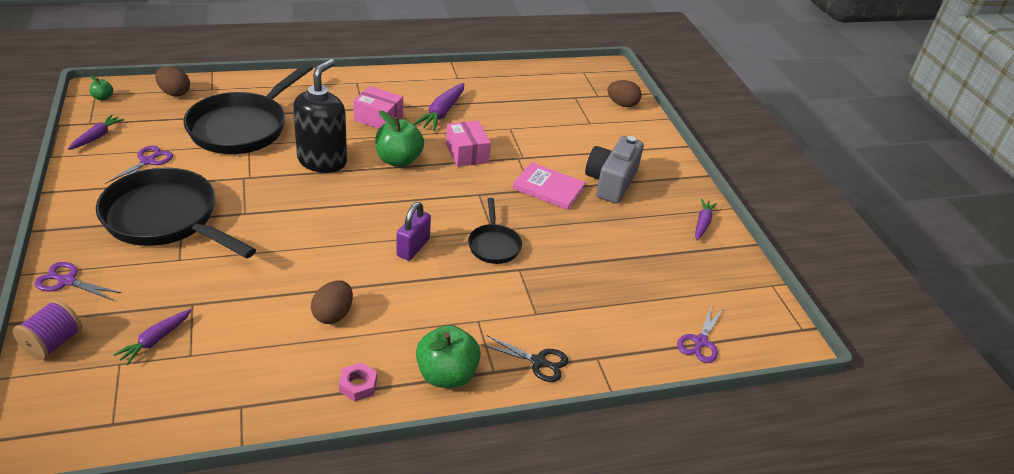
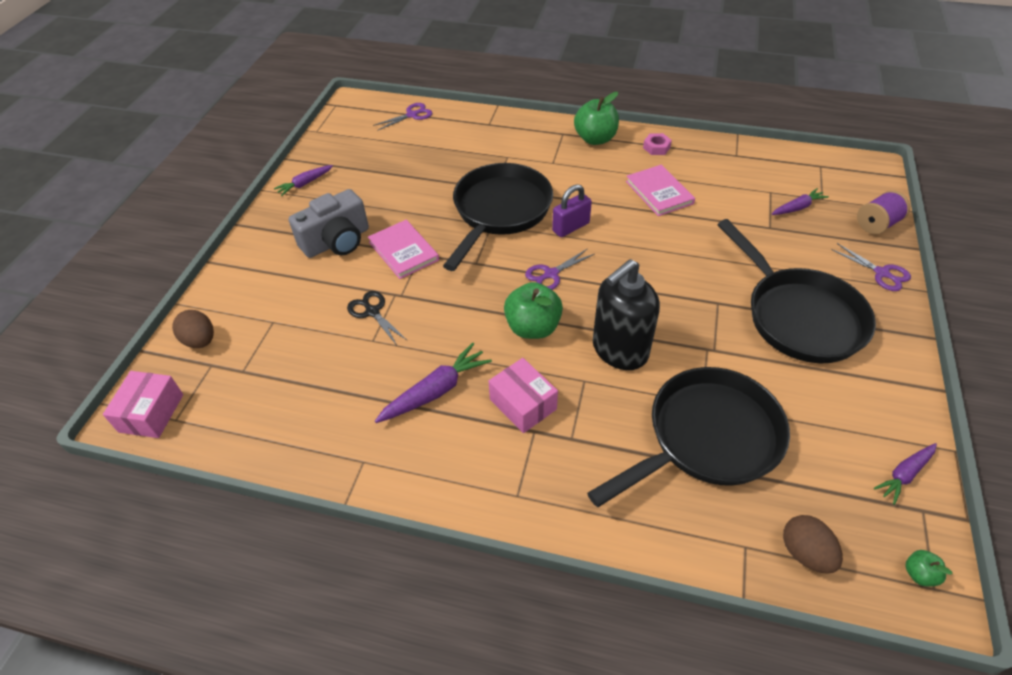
camera: 145 degrees left, 10 degrees up
purple scissors [105,145,173,184] -> purple scissors moved to [525,248,595,290]
brown egg [311,280,353,324] -> pink book [626,165,695,216]
pink box [446,121,491,167] -> pink box moved to [103,371,183,438]
black pan [468,198,522,264] -> black pan [443,163,553,271], size x2.02
black scissors [483,335,568,382] -> black scissors moved to [347,291,408,345]

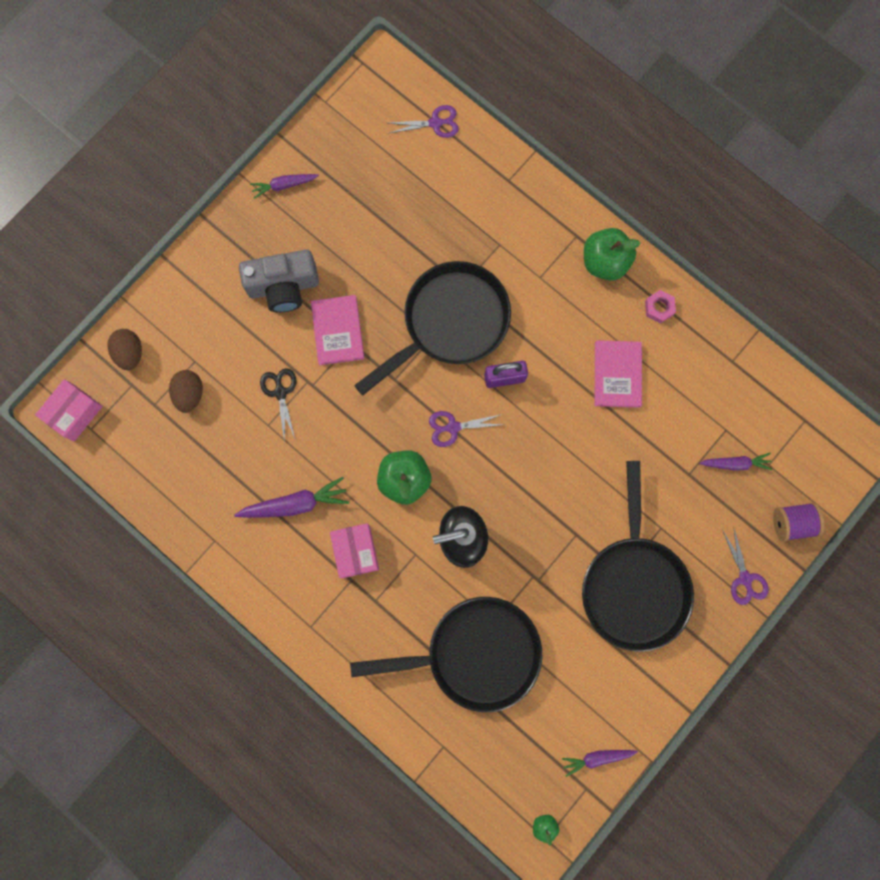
camera: 25 degrees right, 30 degrees up
brown egg [783,515,843,574] -> brown egg moved to [169,370,203,413]

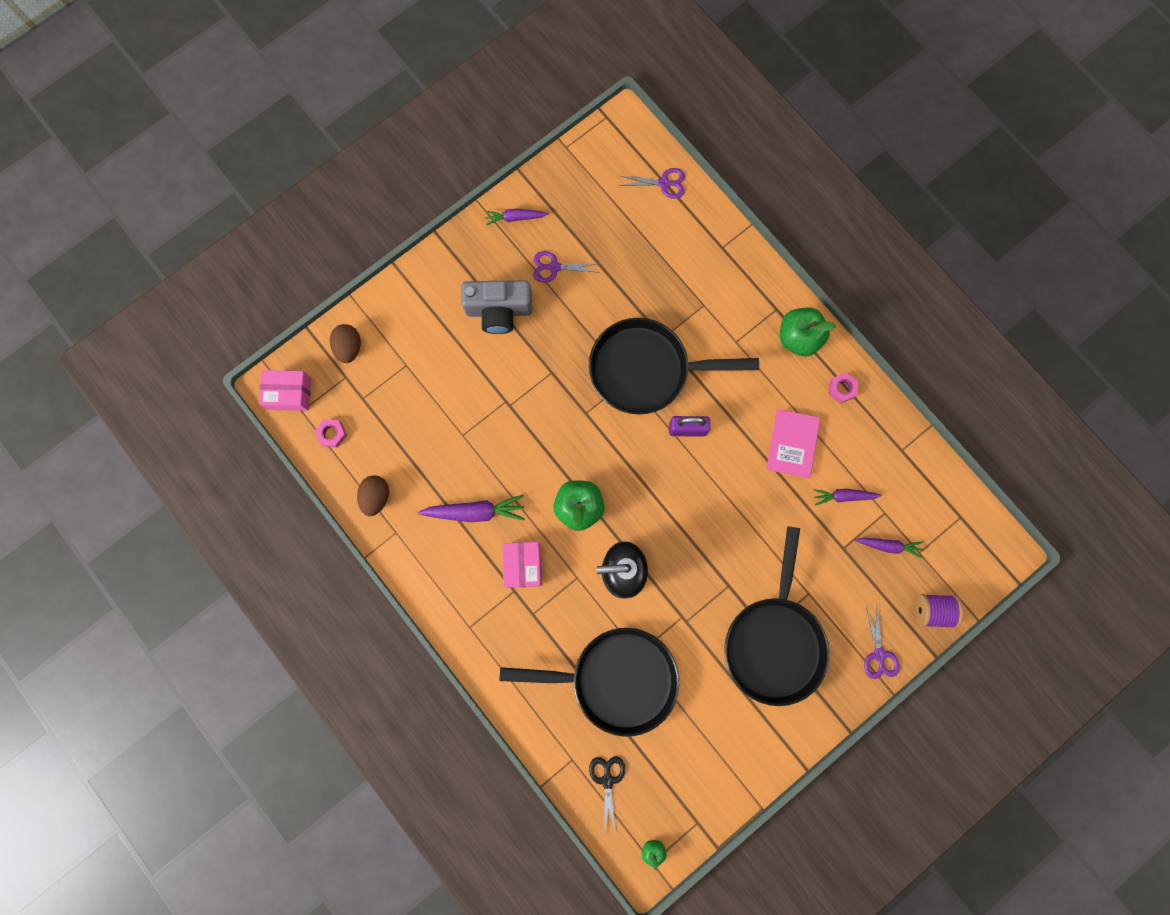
camera: 10 degrees right, 0 degrees up
pink box [35,379,103,441] -> pink box turned 45 degrees clockwise [259,370,311,411]
brown egg [169,370,203,413] -> brown egg moved to [357,475,389,516]
black scissors [260,368,296,443] -> black scissors moved to [589,756,625,835]
pink book [311,295,364,365] -> none
black pan [354,261,511,396] -> black pan turned 150 degrees counterclockwise [589,318,759,414]
purple scissors [429,411,503,447] -> purple scissors moved to [533,251,601,283]
purple carrot [562,750,638,777] -> purple carrot moved to [814,489,882,506]
none -> pink nut [315,419,347,448]

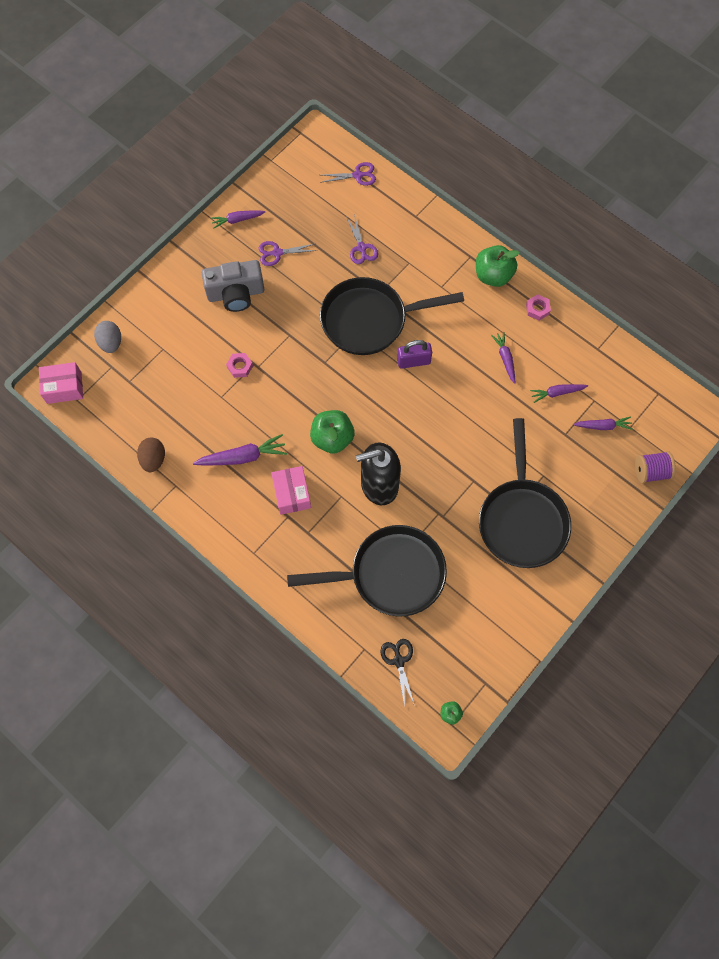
camera: 10 degrees left, 10 degrees down
pink nut [315,419,347,448] -> pink nut moved to [226,353,253,378]
brown egg [330,324,361,363] -> grey egg [94,321,121,353]
pink book [766,409,820,478] -> purple carrot [491,332,515,384]
purple scissors [864,606,900,679] -> purple scissors moved to [346,214,378,264]

